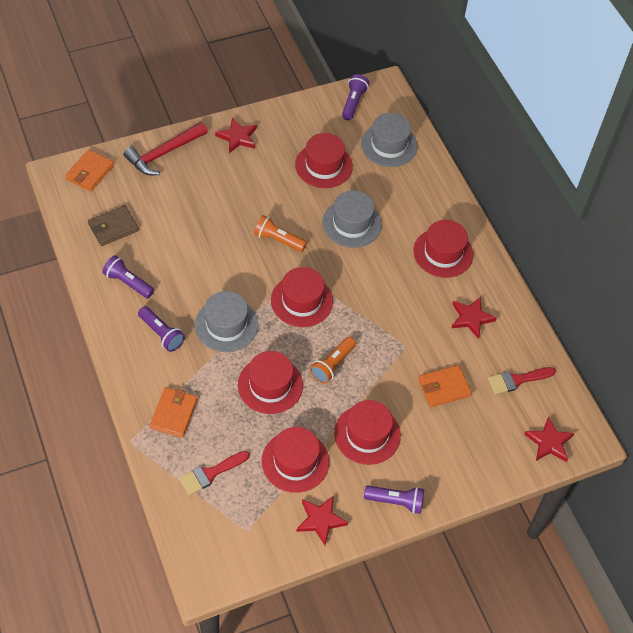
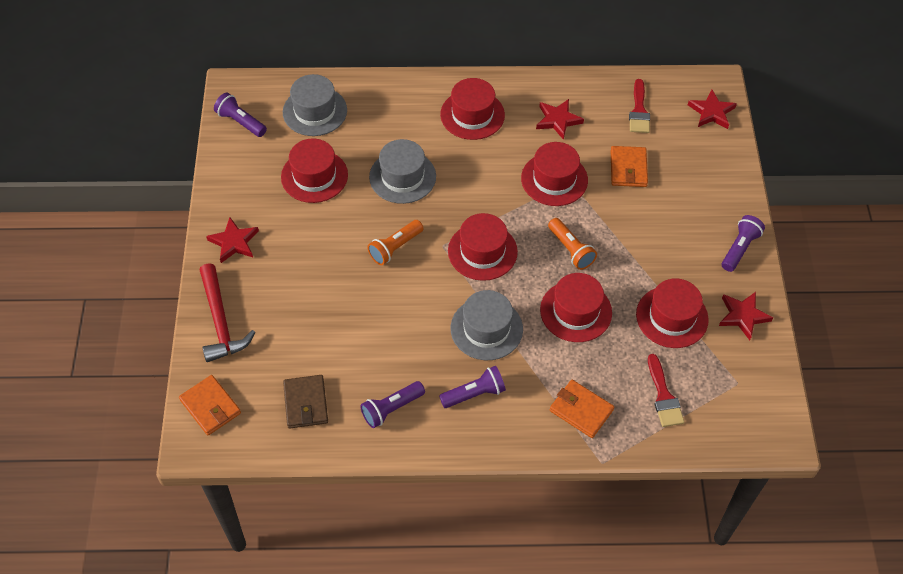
camera: 65 degrees left, 0 degrees up
red hat [334,400,401,465] -> red hat moved to [521,142,588,206]

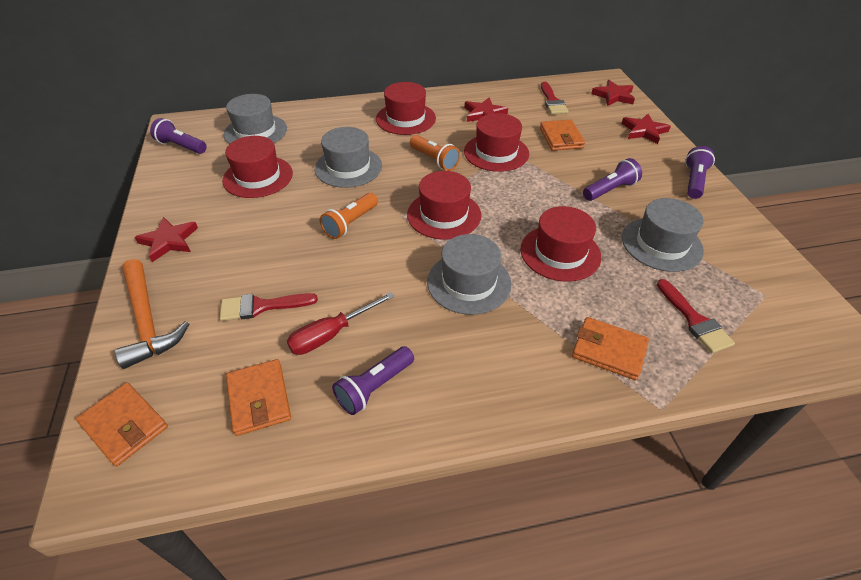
camera: 10 degrees left, 10 degrees down
red hammer [200,263,255,362] -> orange hammer [115,259,189,369]
brown wallet [283,375,328,428] -> orange wallet [226,359,291,436]
purple flashlight [439,366,506,408] -> purple flashlight moved to [583,158,642,201]
orange flashlight [548,218,597,270] -> orange flashlight moved to [410,135,460,171]
red hat [636,278,709,348] -> grey hat [622,198,704,272]
red star [719,292,773,340] -> red star moved to [621,114,671,144]
none -> red brush [220,293,318,321]
none -> red screwdriver [287,292,395,355]

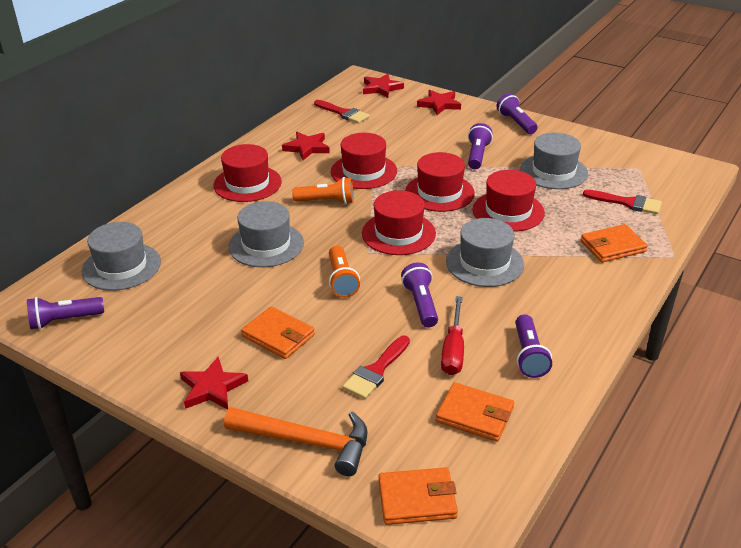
camera: 45 degrees left, 10 degrees down
red hat [222,136,293,198] -> red hat moved to [405,152,475,212]
orange wallet [540,120,585,151] -> orange wallet moved to [241,306,315,359]
none -> purple flashlight [401,263,438,327]

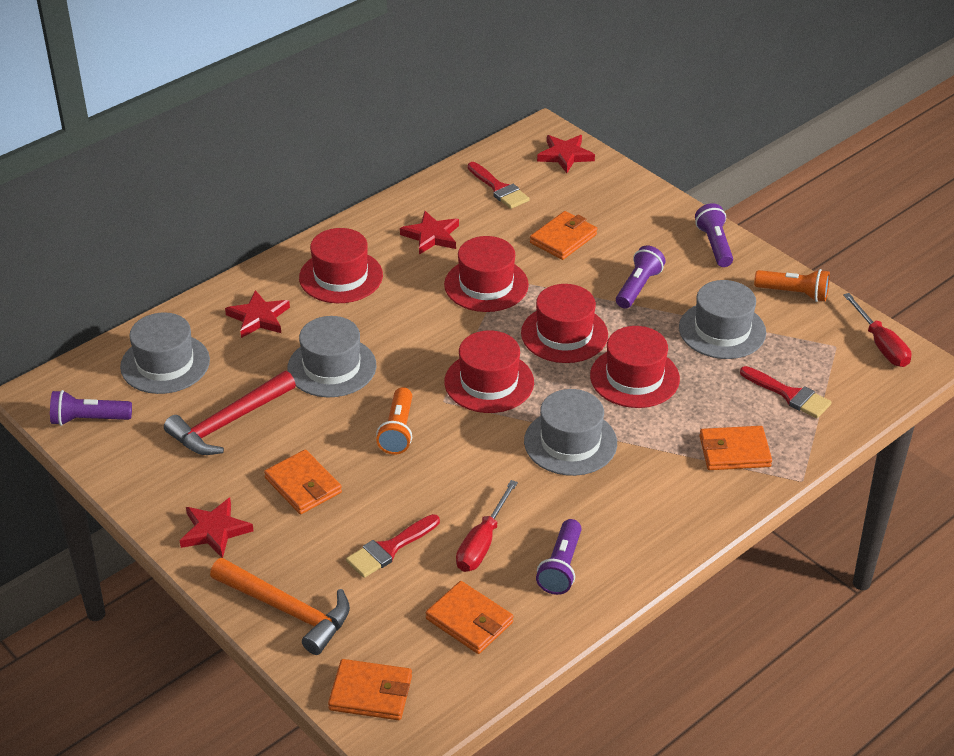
camera: 15 degrees right, 5 degrees up
orange flashlight [292,177,354,204] -> orange flashlight moved to [754,269,830,302]
purple flashlight [401,263,438,327] -> none
red star [417,90,461,115] -> red star moved to [225,290,290,338]
none -> red hammer [164,371,296,455]
none -> orange wallet [530,211,597,260]
none -> red screwdriver [843,293,911,367]

